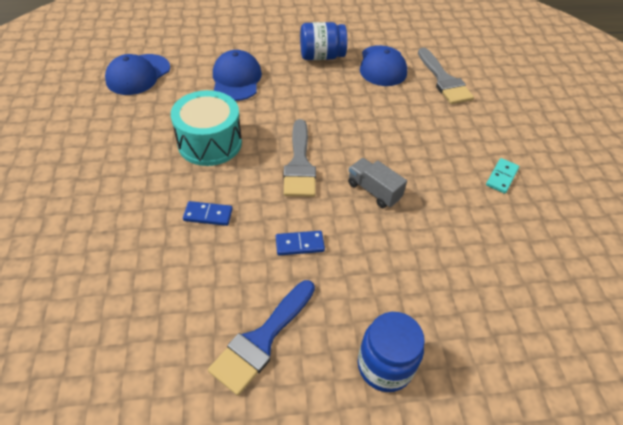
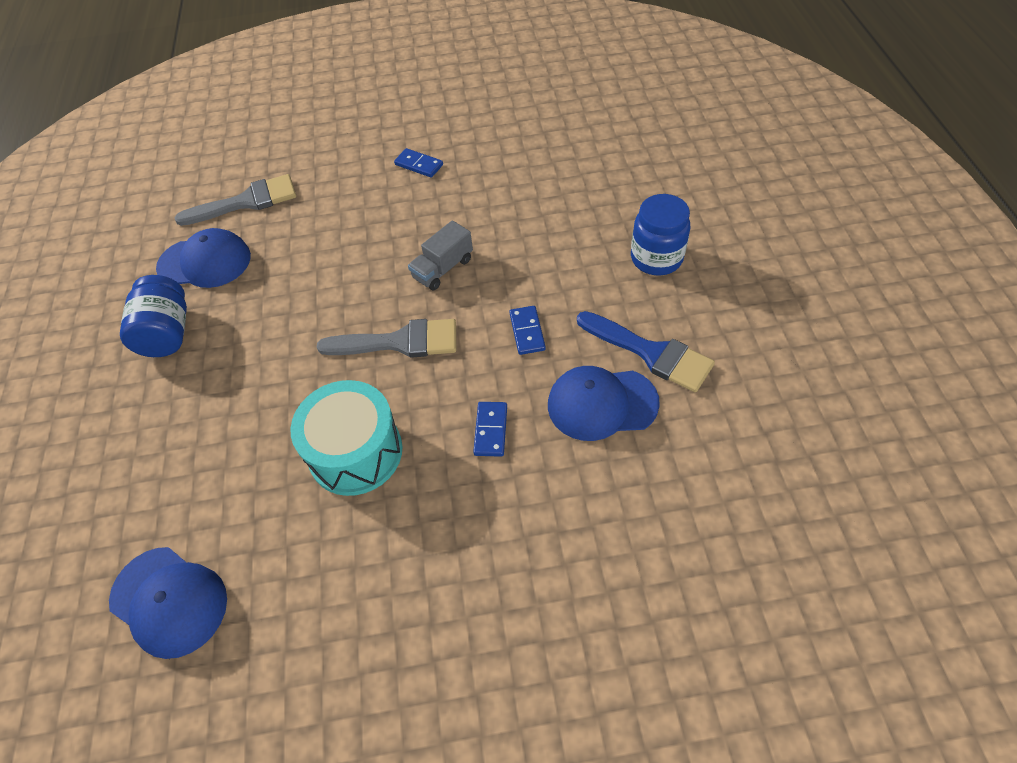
camera: 85 degrees left, 5 degrees up
blue cap [213,50,262,101] -> blue cap moved to [548,366,660,441]
turquoise domino [486,158,519,194] -> blue domino [394,148,443,178]

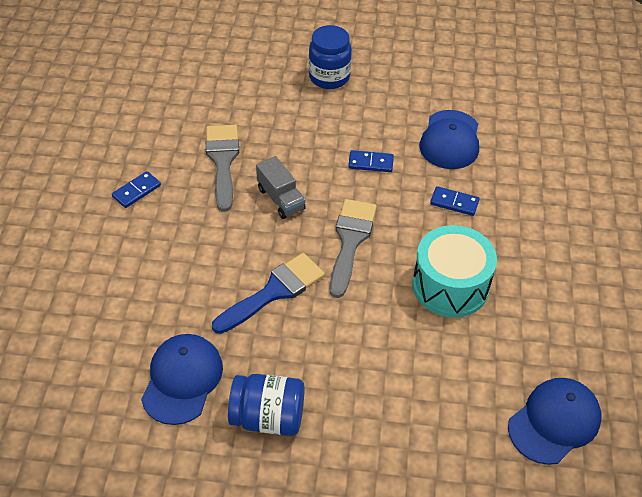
camera: 80 degrees left, 5 degrees down
grey brush [175,174,296,226] -> grey brush moved to [206,125,239,212]
blue brush [577,311,715,392] -> blue brush moved to [212,253,325,334]

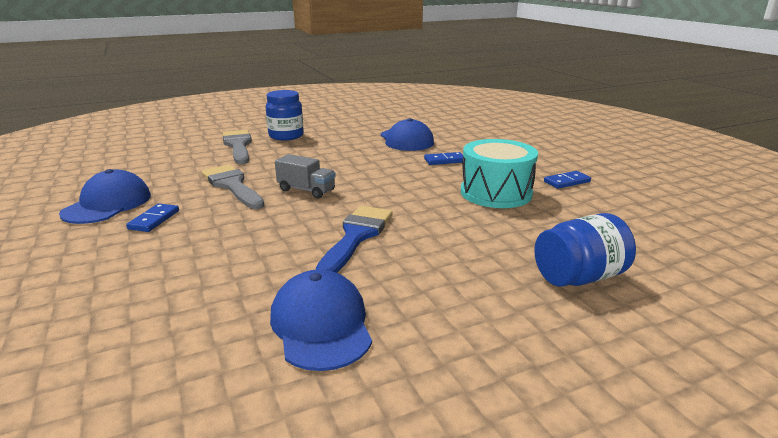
camera: 30 degrees left, 25 degrees down
blue jar [228,374,305,436] -> blue jar moved to [534,213,636,287]
grey brush [330,199,377,298] -> grey brush moved to [223,130,252,164]
blue domino [348,150,394,172] -> blue domino moved to [544,171,591,189]
blue cap [508,378,601,465] -> blue cap moved to [59,169,151,224]

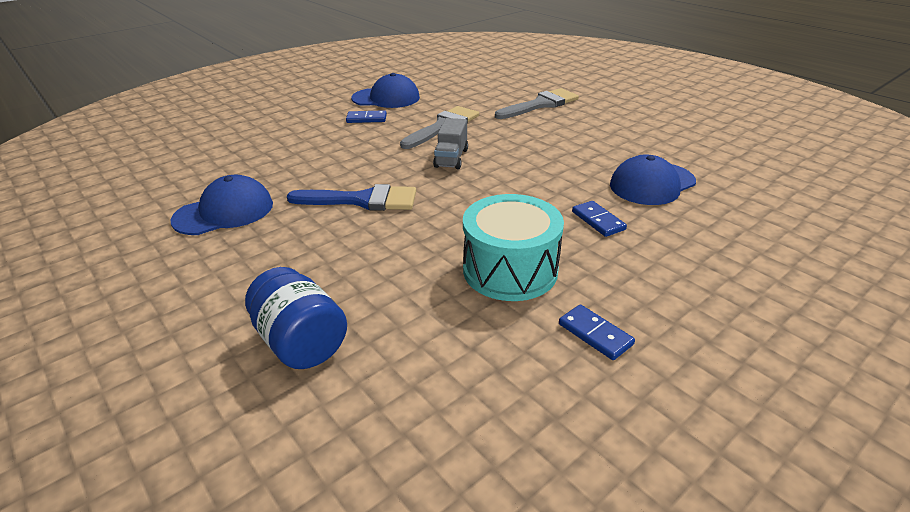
camera: 75 degrees right, 10 degrees up
blue jar [265,90,304,141] -> none

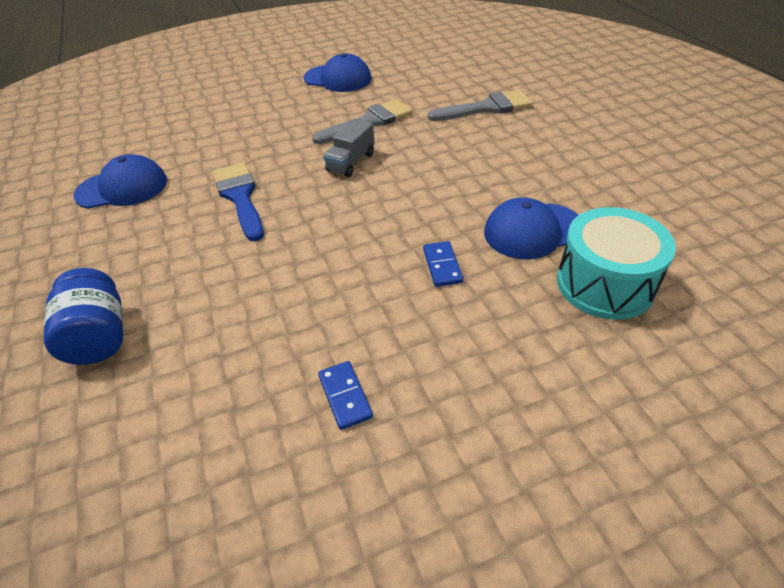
camera: 20 degrees right, 10 degrees up
blue brush [287,184,416,211] -> blue brush turned 135 degrees counterclockwise [213,163,264,241]
blue domino [346,110,387,123] -> none
turquoise drum [463,194,564,301] -> turquoise drum moved to [557,207,676,320]

